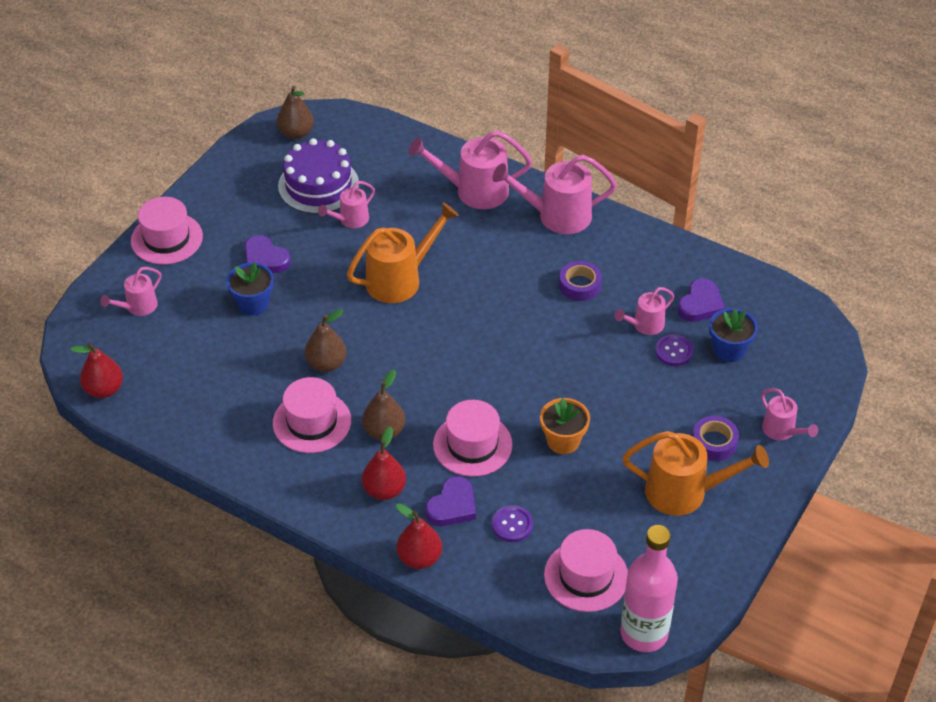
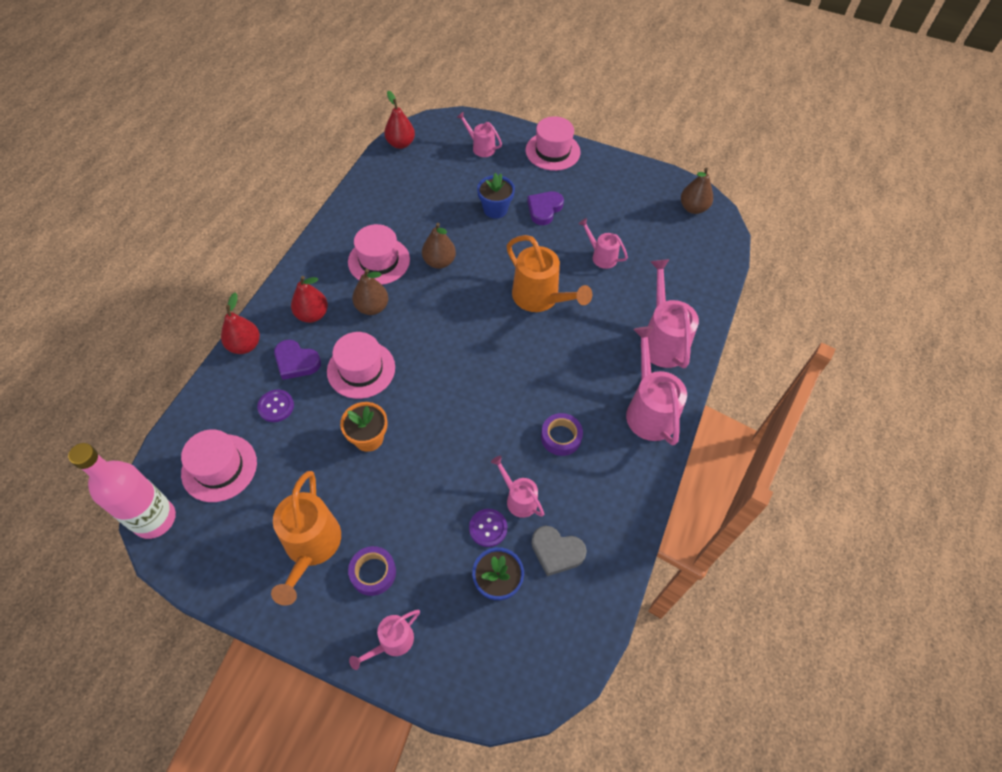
camera: 80 degrees right, 10 degrees up
purple cake [278,138,359,214] -> none
purple heart [677,278,725,322] -> grey heart [531,526,587,576]

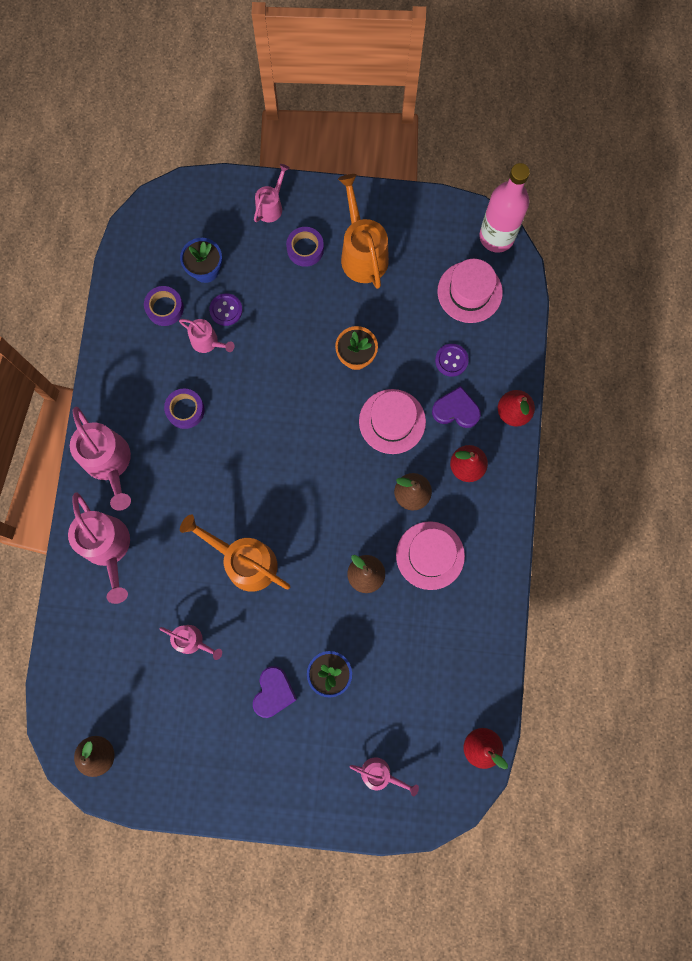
camera: 165 degrees right, 20 degrees up
pink hat [526,116,581,171] -> none
grey heart [531,526,587,576] -> purple tape [144,286,184,326]

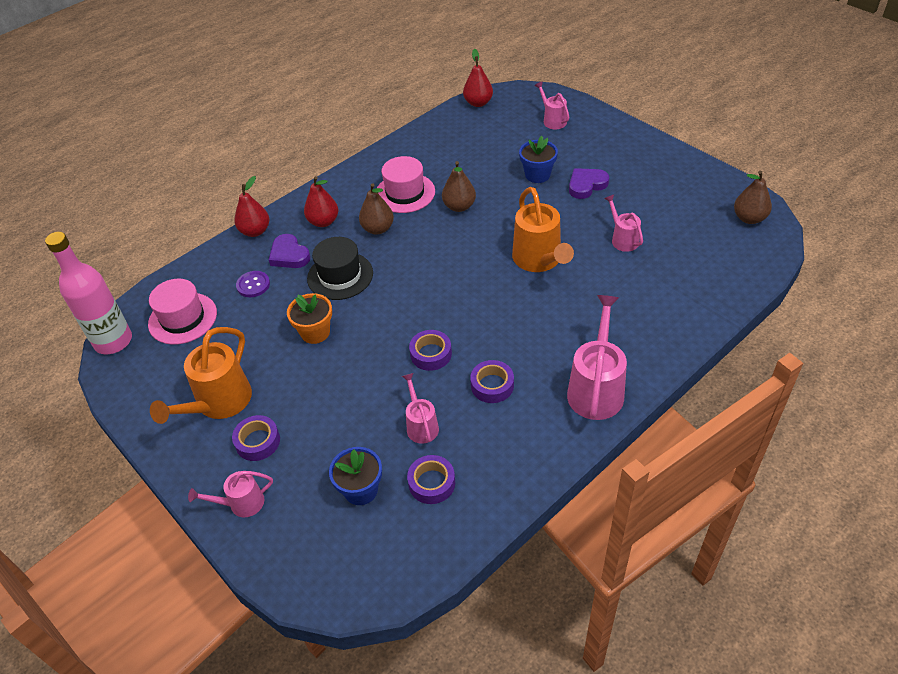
camera: 135 degrees left, 30 degrees down
pink watering can [68,492,130,604] -> none
purple button [209,293,243,326] -> none
pink hat [359,389,426,454] -> black hat [307,237,373,300]
none -> purple tape [409,330,452,371]

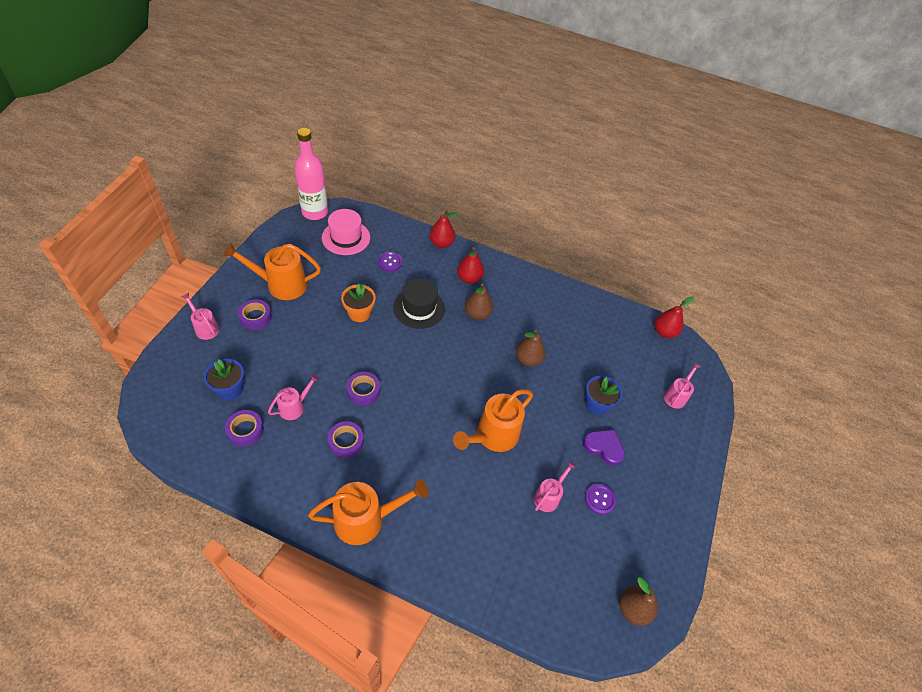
camera: 55 degrees right, 5 degrees up
purple heart [269,234,310,268] -> none
pink hat [377,156,435,213] -> none
pink watering can [567,295,627,420] -> orange watering can [308,479,429,545]
none -> purple button [585,484,616,515]

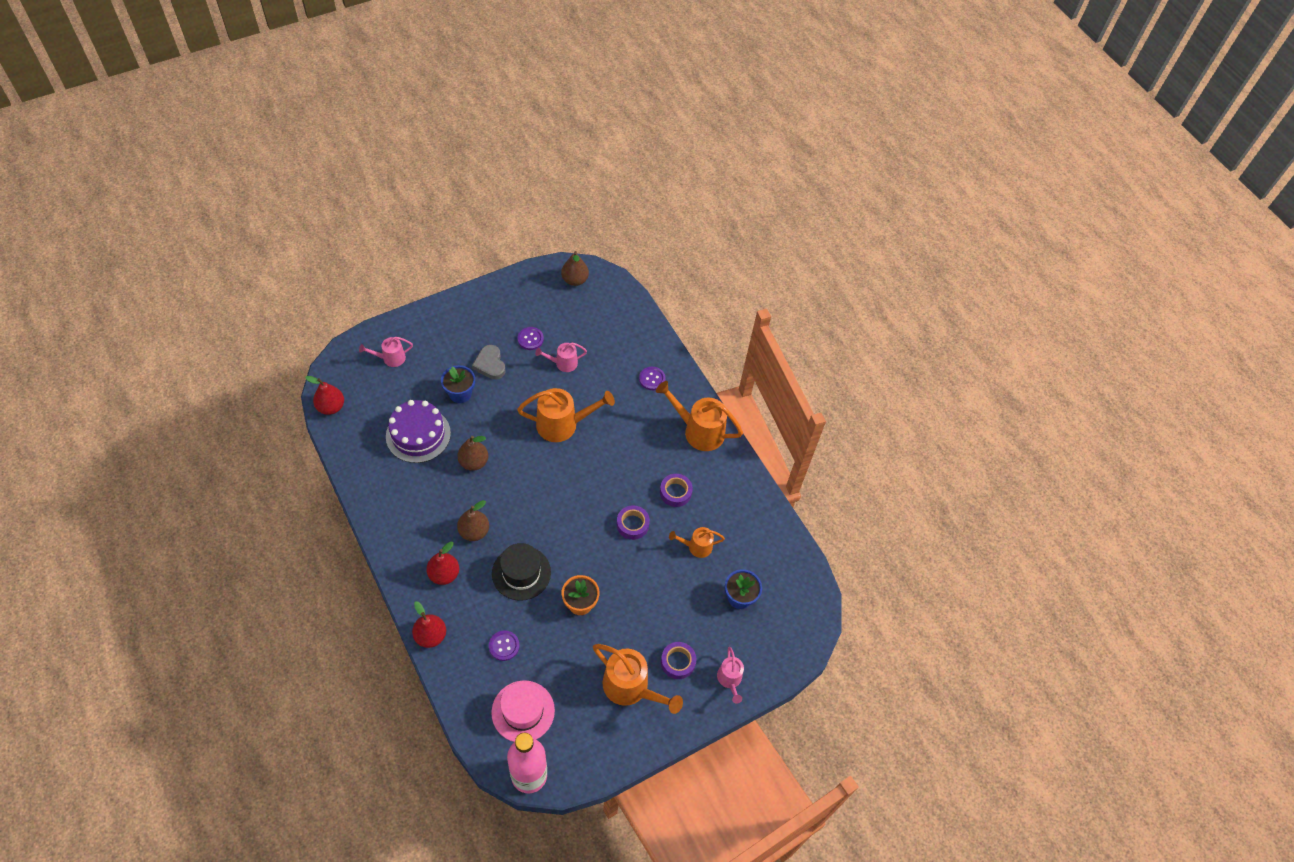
camera: 140 degrees left, 5 degrees up
purple tape [225,410,264,447] -> none
pink watering can [268,374,319,420] -> orange watering can [669,527,725,558]
purple heart [583,430,625,466] -> grey heart [472,345,505,380]
none -> purple cake [386,400,451,463]
none -> purple button [639,367,666,390]

